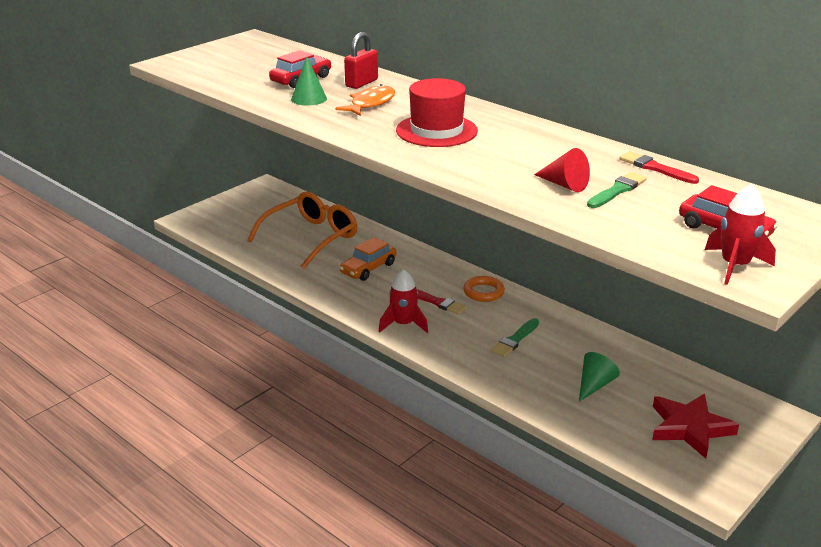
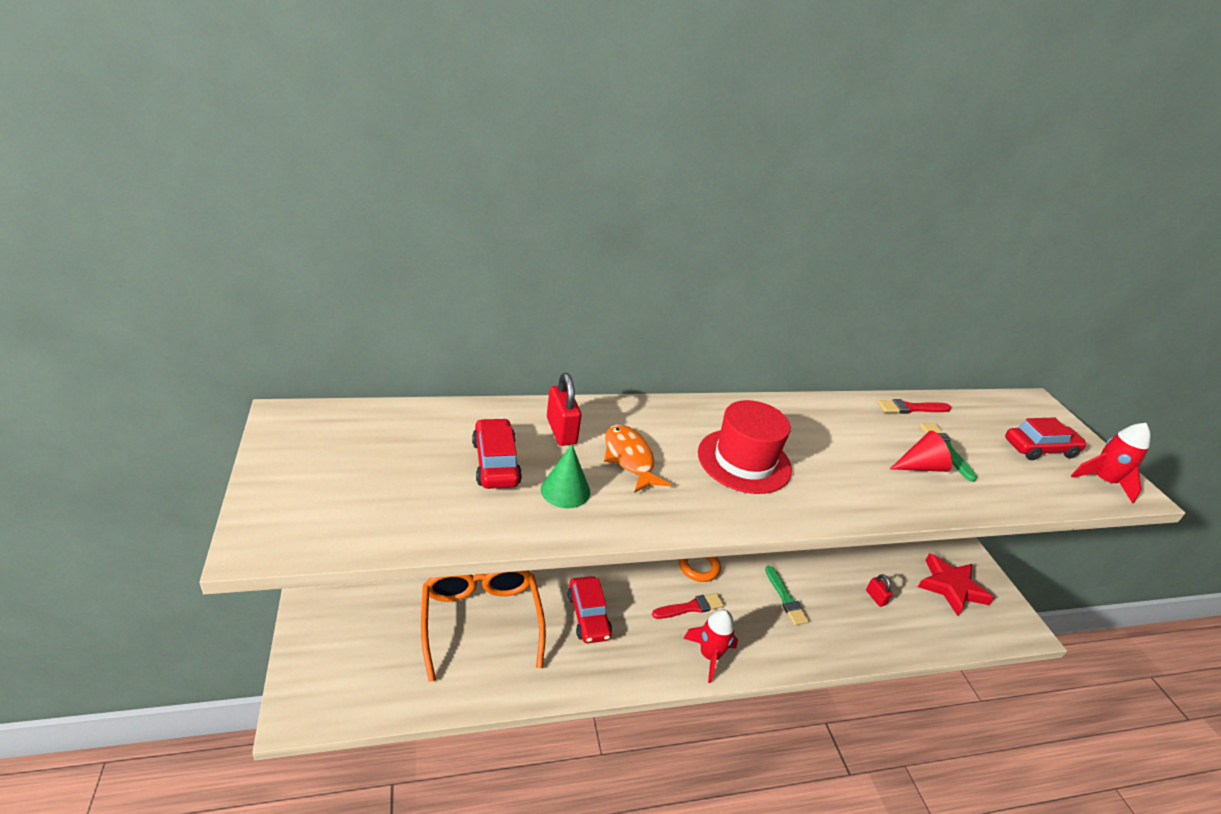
camera: 60 degrees left, 5 degrees up
orange car [339,237,396,281] -> red car [568,576,612,643]
green cone [579,352,620,402] -> red padlock [866,574,893,607]

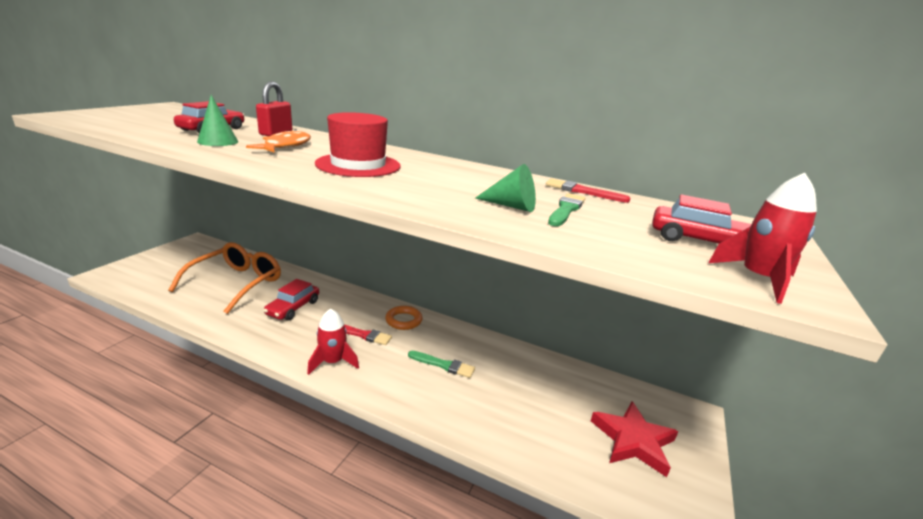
camera: 40 degrees right, 10 degrees down
green brush [765,565,809,625] -> green brush turned 90 degrees counterclockwise [408,351,475,378]
red padlock [866,574,893,607] -> none
red cone [890,431,952,472] -> green cone [475,164,536,212]

